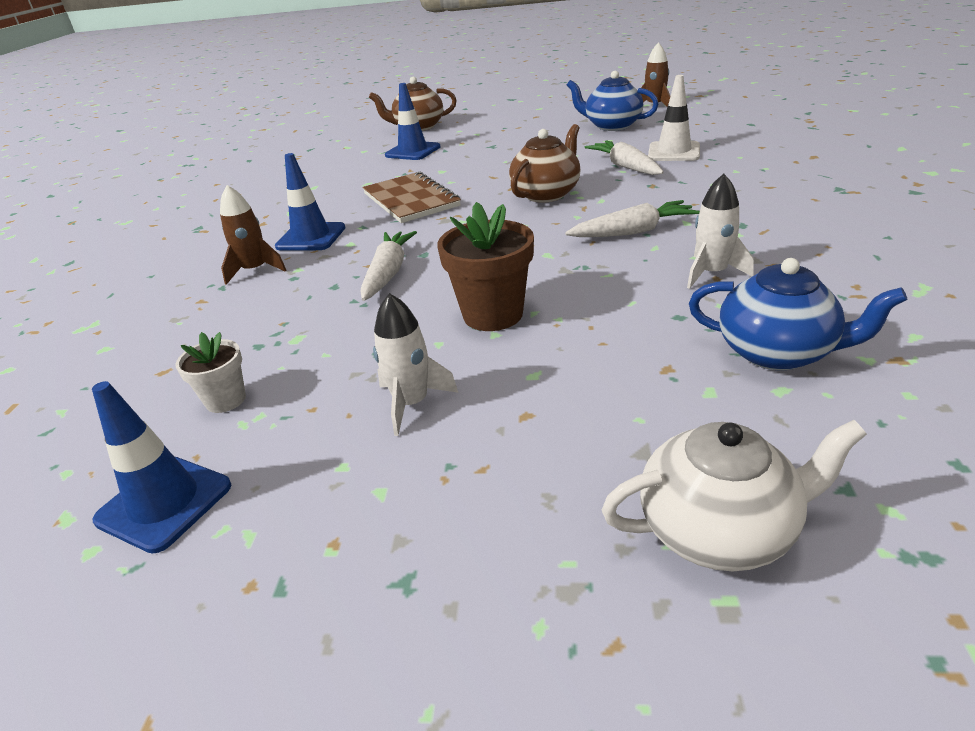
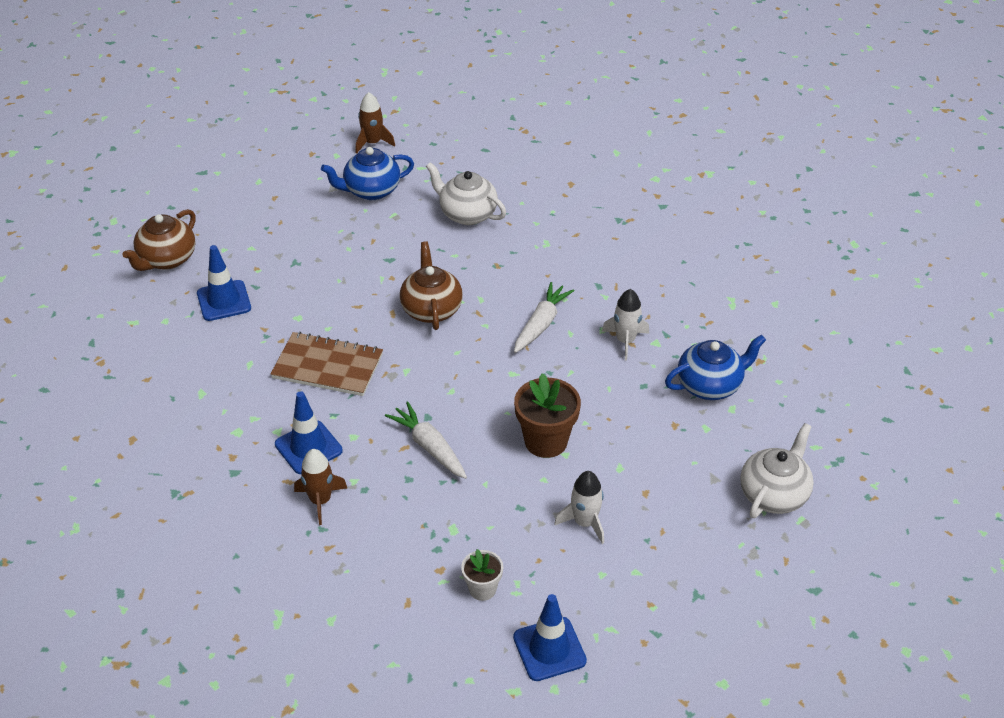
camera: 50 degrees left, 10 degrees up
white carrot [585,140,664,175] -> none
white traffic cone [648,75,700,161] -> white teapot [426,162,506,225]

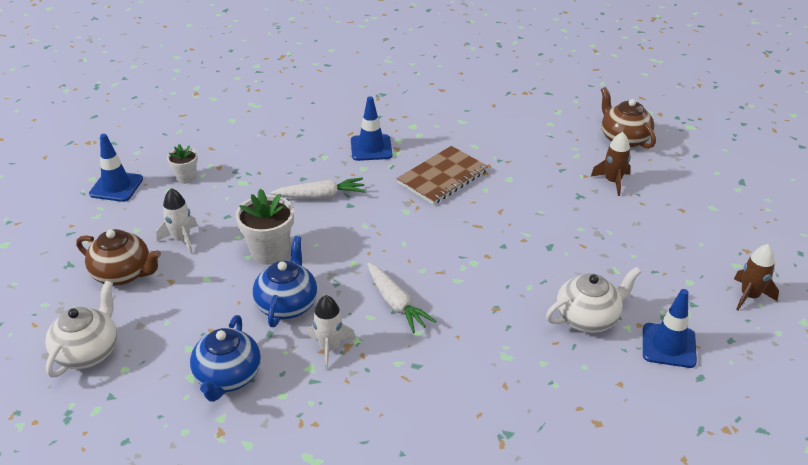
camera: 120 degrees right, 5 degrees down
blue traffic cone [197,245,251,321] -> blue traffic cone moved to [643,289,697,368]
brown rocket [294,449,347,525] -> brown rocket moved to [591,132,631,196]
blue teapot [321,147,414,200] -> blue teapot moved to [253,236,317,327]
brown teapot [400,241,463,330] -> brown teapot moved to [76,229,161,285]
brown flower pot [514,373,581,458] -> white flower pot [236,189,294,265]
white teapot [740,423,814,518] -> white teapot turned 135 degrees counterclockwise [45,281,117,377]

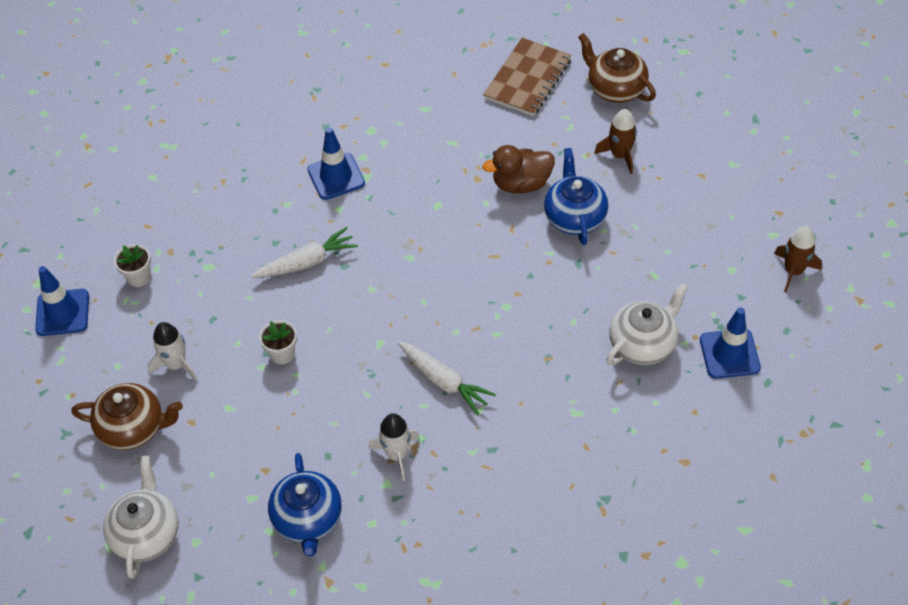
camera: 15 degrees left, 15 degrees up
white flower pot [236,189,294,265] -> white flower pot [259,320,297,364], size x0.58
blue teapot [253,236,317,327] -> blue teapot moved to [544,148,608,245]
brown notebook [397,146,488,205] -> brown notebook moved to [483,38,571,116]
none -> brown duck [482,145,555,194]

